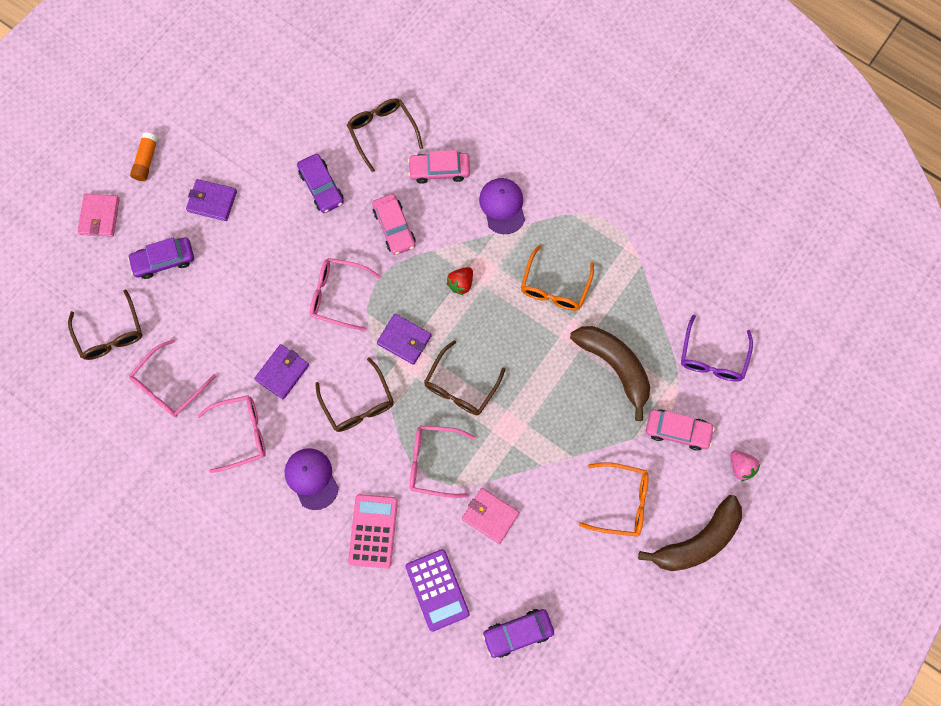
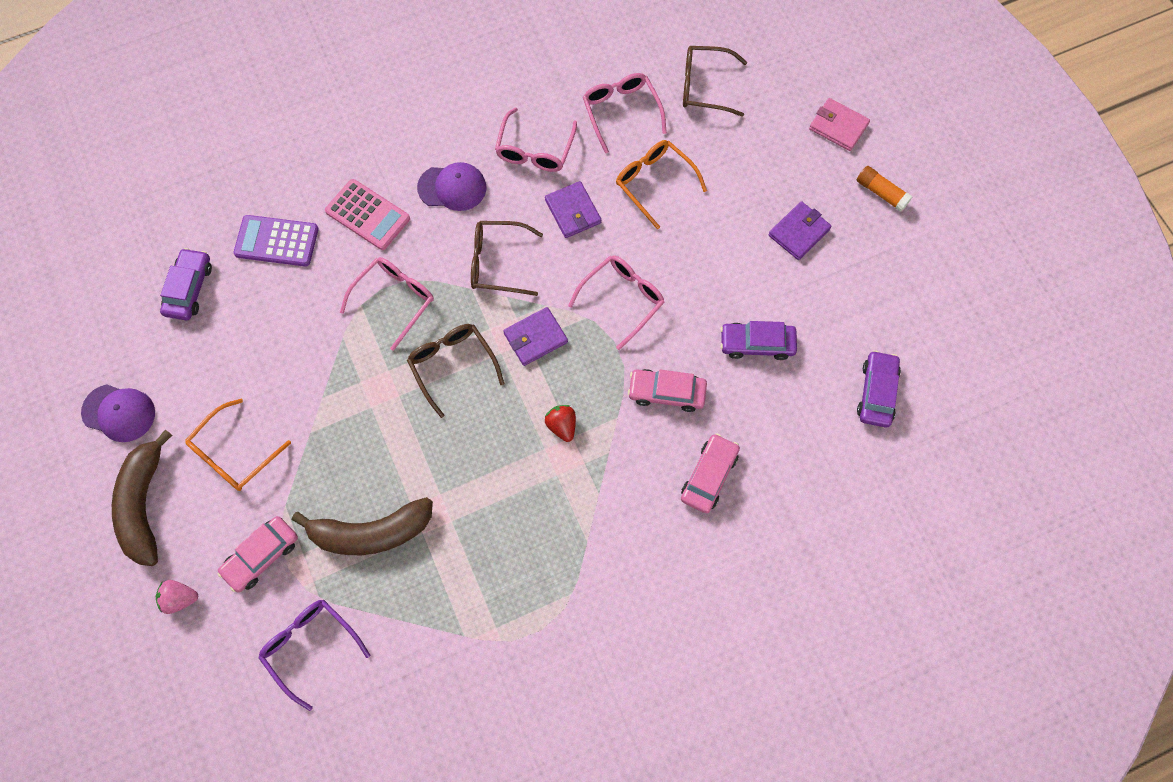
camera: 120 degrees right, 5 degrees down
purple car [128,238,194,279] -> purple car moved to [857,350,901,427]
brown glasses [347,98,423,172] -> none
pink wallet [462,488,519,544] -> none
purple cap [479,178,525,234] -> purple cap moved to [81,385,155,442]
orange glasses [521,245,594,311] -> orange glasses moved to [616,140,707,229]

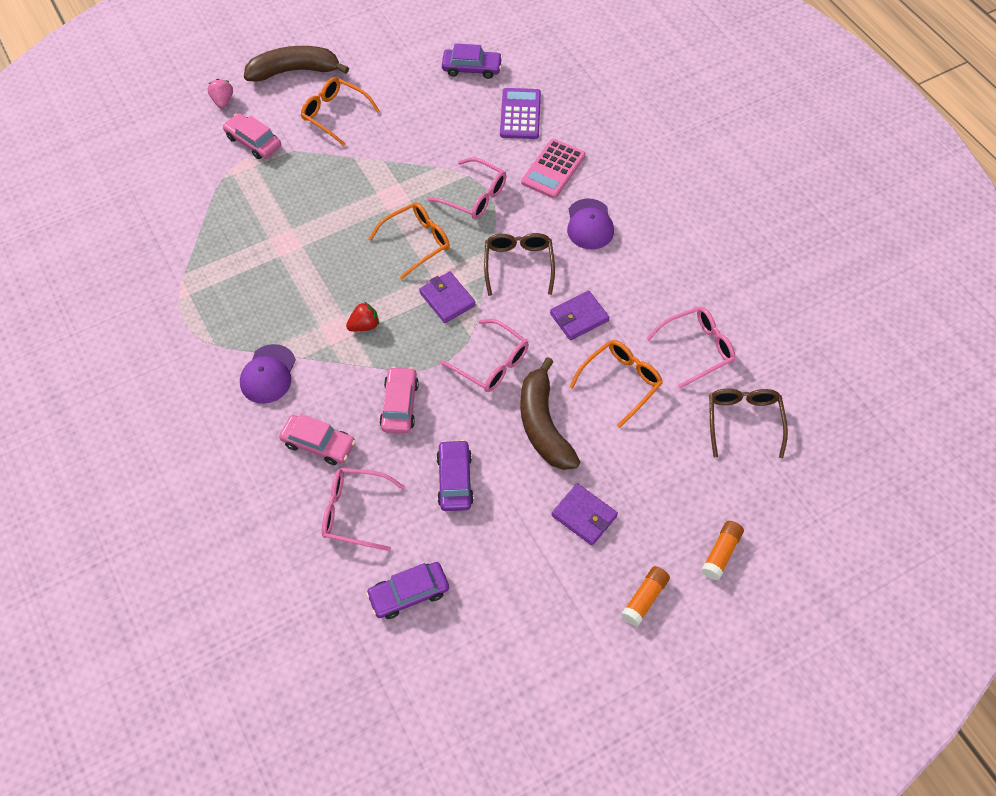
camera: 85 degrees right, 10 degrees down
purple cap [81,385,155,442] -> purple cap moved to [240,344,296,404]
purple glasses [258,600,370,711] -> none
brown banana [292,497,433,555] -> brown banana moved to [520,357,580,470]
brown glasses [407,324,504,418] -> orange glasses [368,202,450,280]
pink glasses [495,107,577,172] -> pink glasses moved to [322,468,405,551]
pink wallet [809,98,870,151] -> orange glue stick [701,521,744,580]
purple car [857,350,901,427] -> purple car turned 150 degrees clockwise [366,562,449,619]

